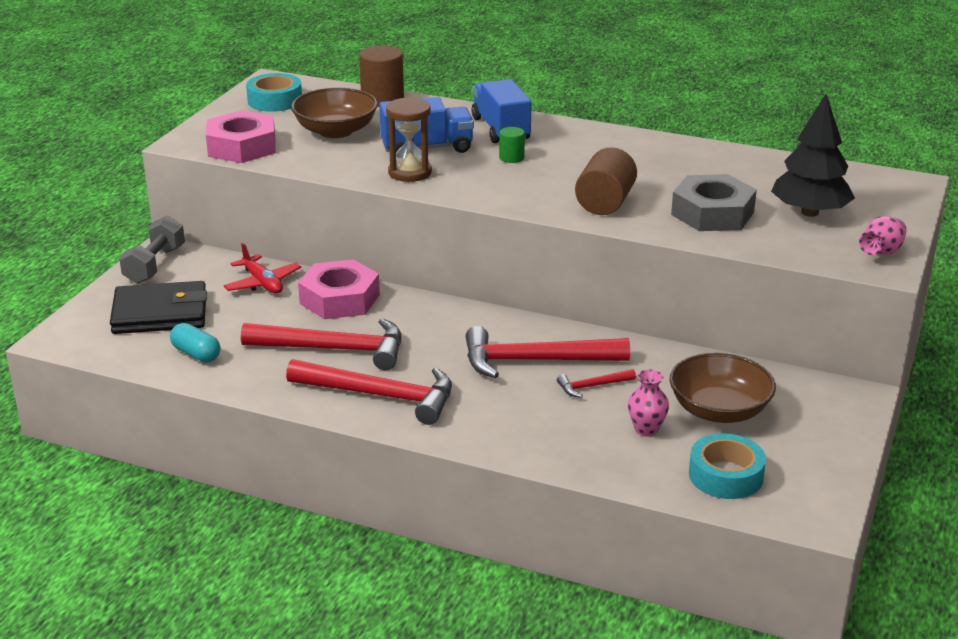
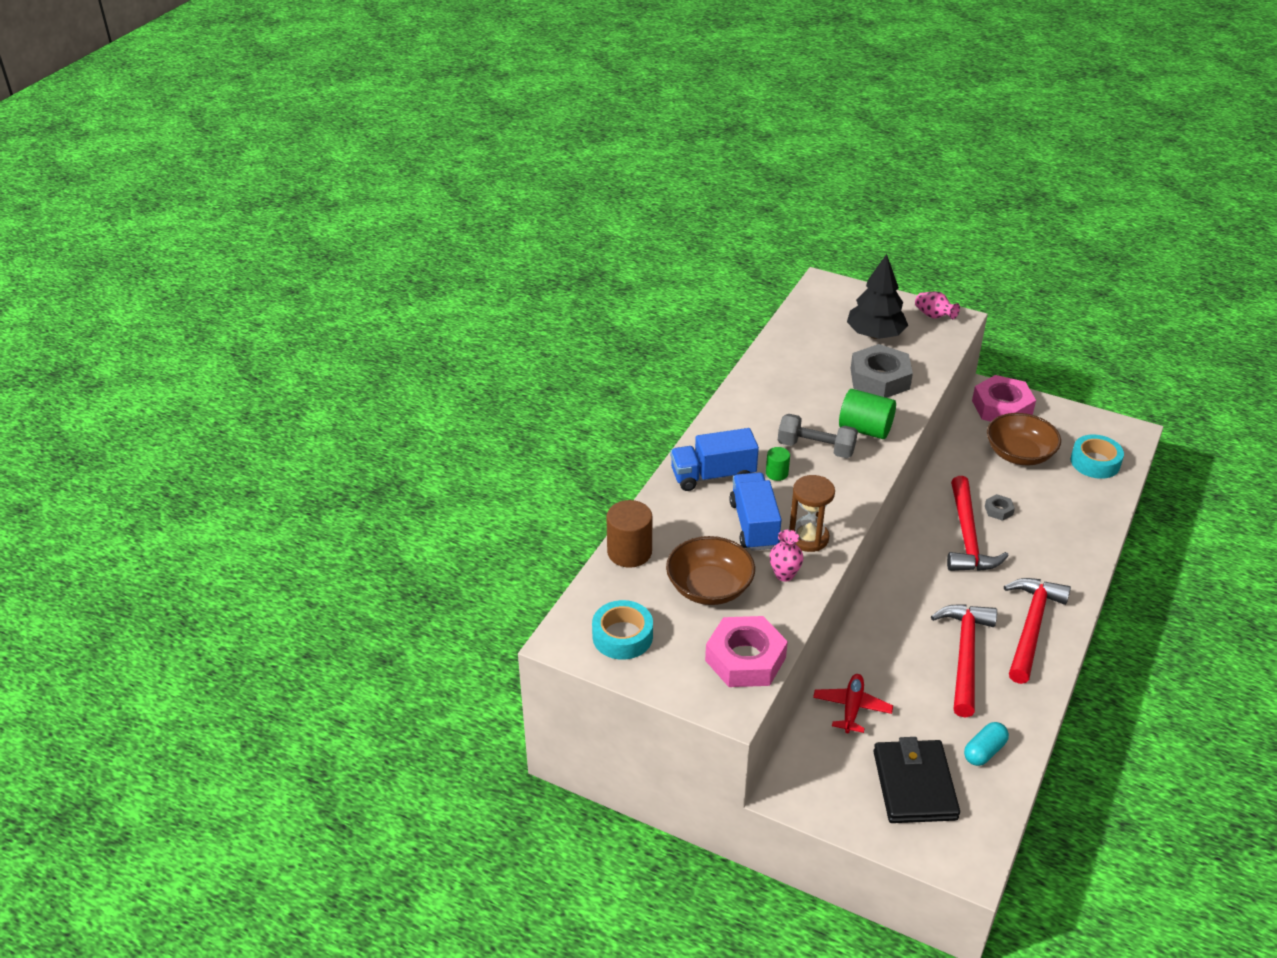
camera: 85 degrees left, 10 degrees up
grey dumbbell [119,216,185,284] -> grey dumbbell moved to [778,414,858,458]
red plane [224,243,301,294] -> red plane turned 45 degrees counterclockwise [813,674,893,733]
pink nut [298,259,380,319] -> pink nut moved to [972,375,1036,422]
red hammer [557,369,636,398] -> grey nut [985,494,1015,521]
brown cylinder [575,147,637,215] -> green cylinder [839,389,896,439]
pink vase [628,369,669,437] -> pink vase moved to [770,530,803,582]

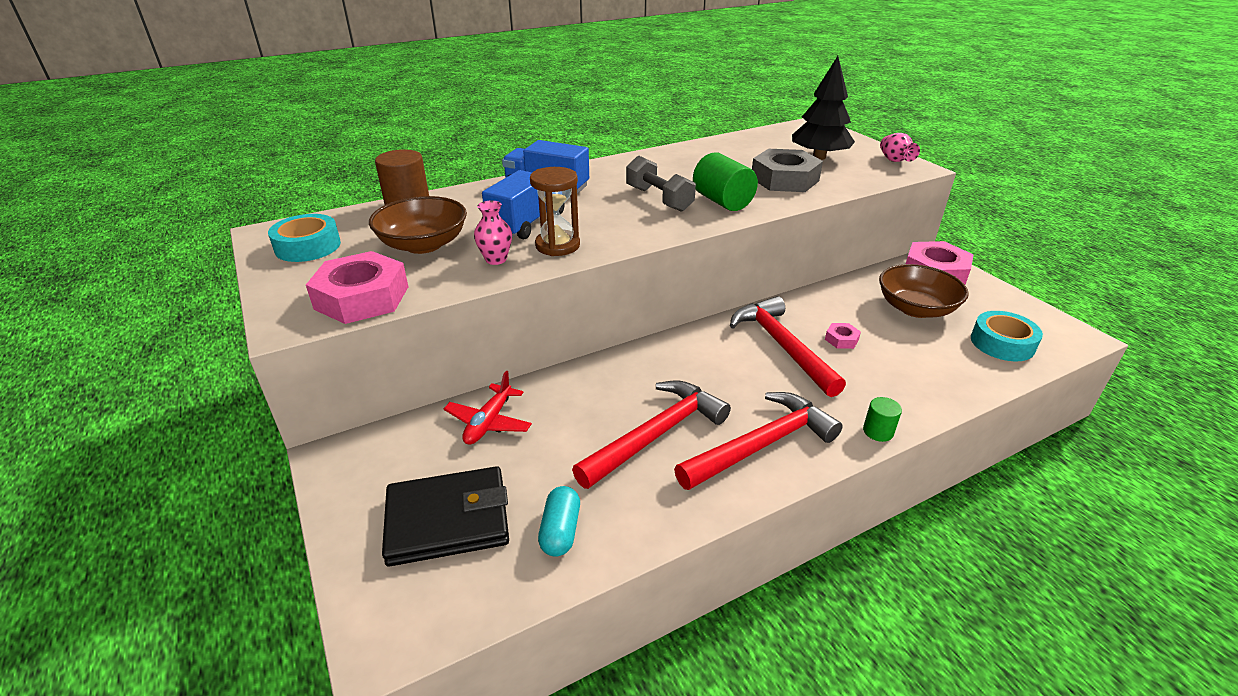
camera: 35 degrees right, 5 degrees down
green cylinder [766,447,790,481] -> green cylinder moved to [863,397,902,442]
red plane [813,674,893,733] -> red plane turned 150 degrees clockwise [444,371,532,445]
black wallet [873,737,960,823] -> black wallet turned 45 degrees clockwise [382,466,509,567]
red hammer [947,476,1009,571] -> red hammer turned 120 degrees clockwise [730,296,846,397]
turquoise capsule [964,722,1009,766] -> turquoise capsule turned 75 degrees counterclockwise [538,486,580,557]
grey nut [985,494,1015,521] -> pink nut [825,323,861,349]

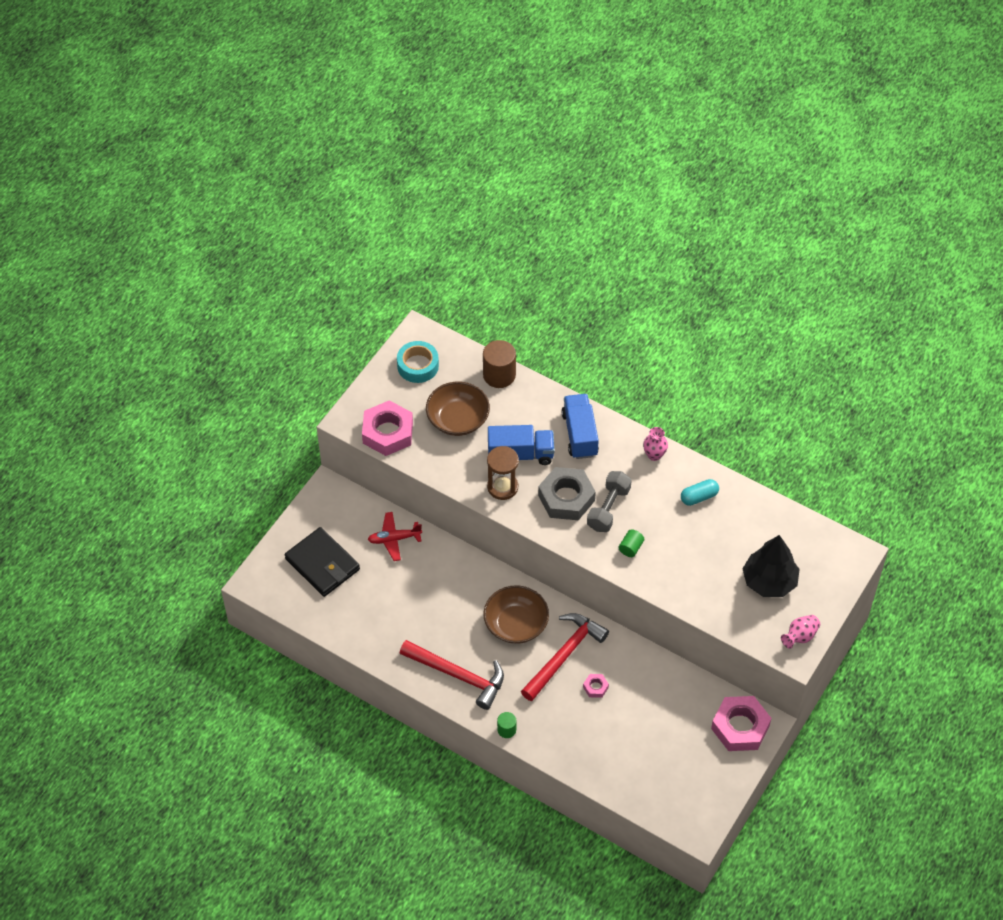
camera: 60 degrees right, 20 degrees up
pink vase [474,201,512,265] -> pink vase moved to [643,427,668,461]
turquoise capsule [538,486,580,557] -> turquoise capsule moved to [681,479,719,506]
red hammer [572,381,731,489] -> none
green cylinder [693,152,758,211] -> green cylinder [619,529,644,557], size x0.54
grey nut [752,149,823,192] -> grey nut moved to [538,467,596,521]
brown bowl [879,264,969,318] -> brown bowl moved to [483,585,549,644]
turquoise tape [971,311,1043,361] -> none

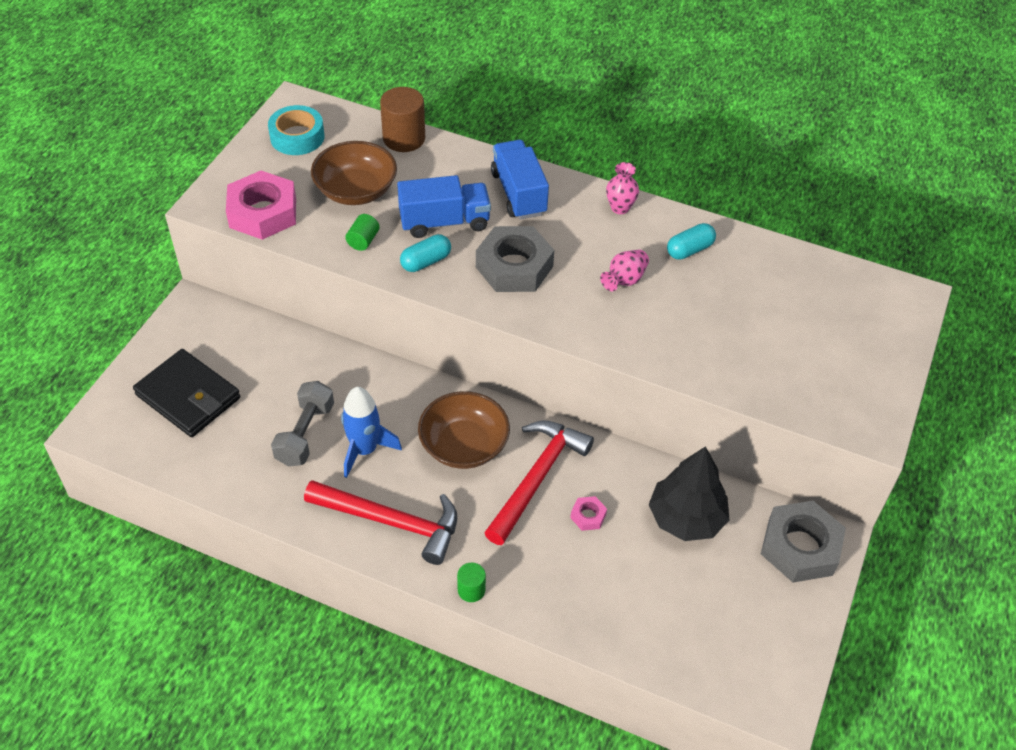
camera: 10 degrees left, 5 degrees down
red plane [368,512,422,561] -> none
brown hourglass [487,446,519,500] -> turquoise capsule [400,234,451,272]
grey dumbbell [587,471,632,532] -> grey dumbbell moved to [271,381,334,466]
green cylinder [619,529,644,557] -> green cylinder moved to [345,214,380,251]
pink nut [711,696,771,751] -> grey nut [761,501,846,582]
black tree [742,535,800,597] -> black tree moved to [649,446,729,541]
pink vase [781,615,820,649] -> pink vase moved to [600,249,649,291]
none -> blue rocket [341,387,402,478]

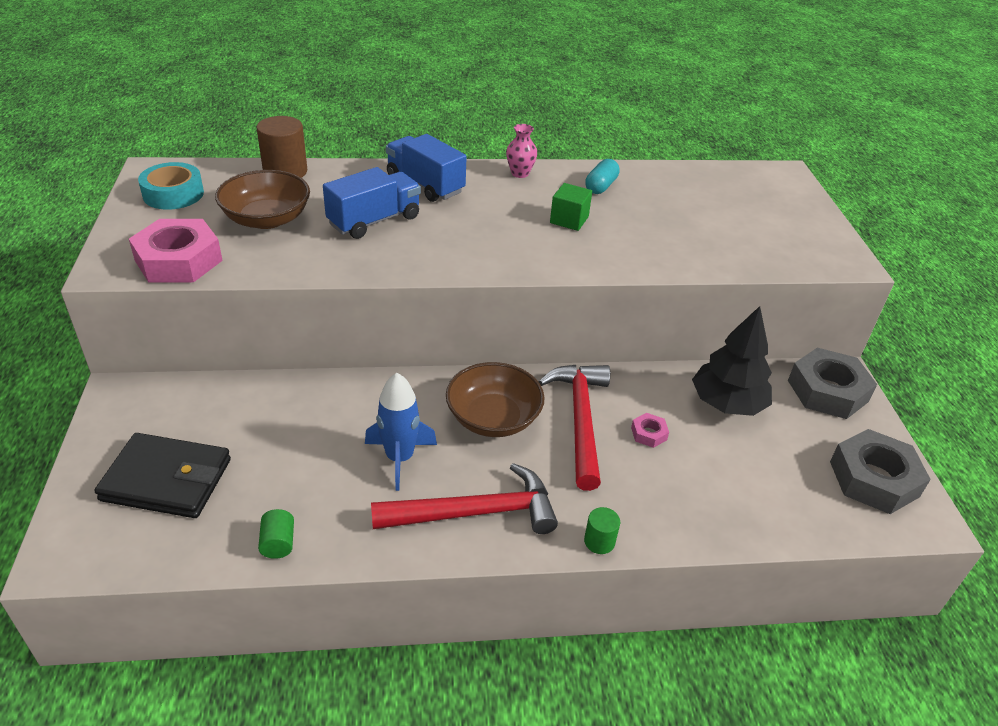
camera: 30 degrees left, 10 degrees down
grey dumbbell [271,381,334,466] -> none
green cylinder [345,214,380,251] -> green cylinder moved to [258,509,294,559]
turquoise capsule [400,234,451,272] -> none
grey nut [476,226,554,292] -> grey nut moved to [830,429,931,514]
pink vase [600,249,649,291] -> green cube [550,183,592,231]

